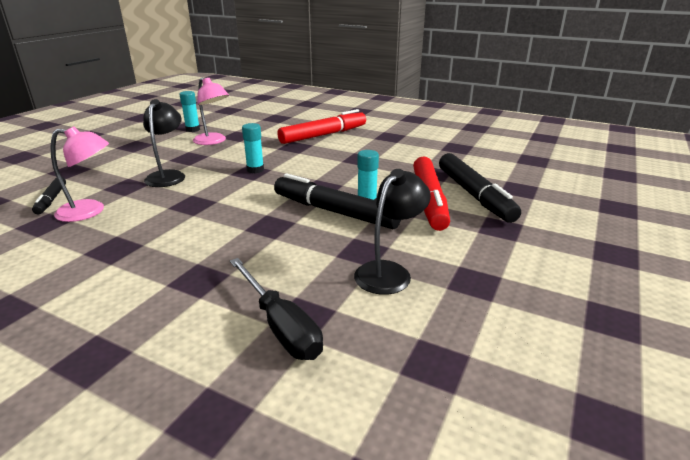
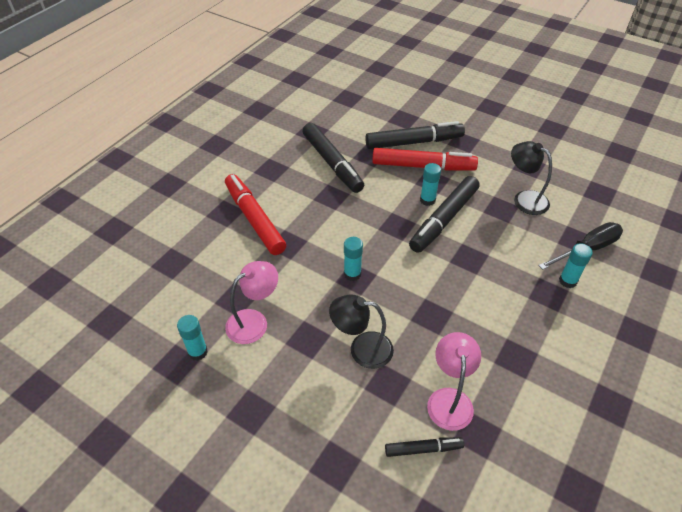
camera: 85 degrees left, 20 degrees up
none -> black marker [303,123,364,193]
none -> turquoise glue stick [559,243,593,288]

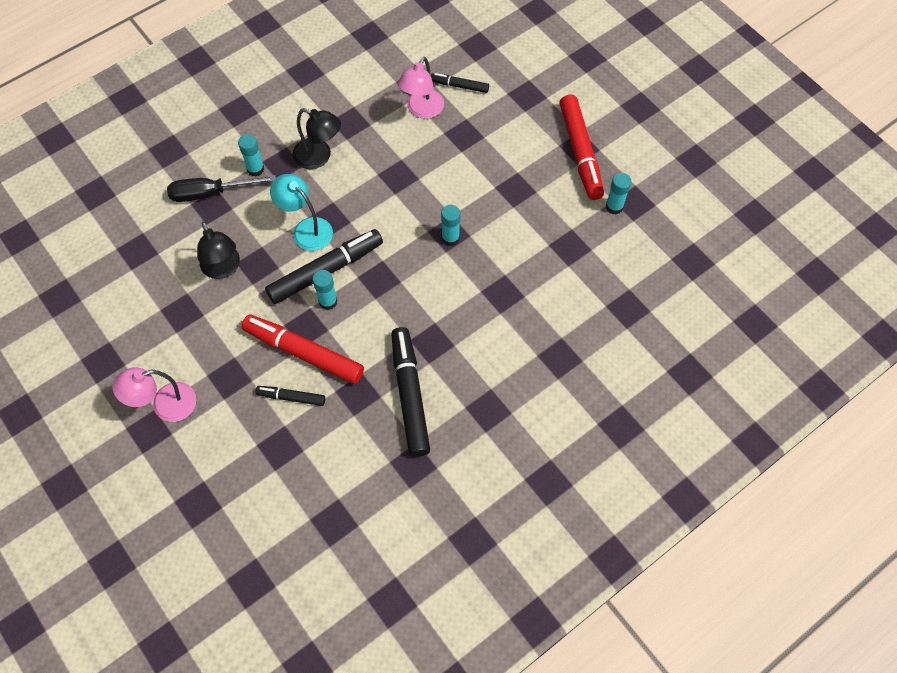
camera: 160 degrees left, 15 degrees up
red marker [225,174,286,255] -> red marker moved to [559,95,604,200]
pink lamp [225,261,278,344] -> pink lamp moved to [112,368,196,422]
black lamp [329,295,394,369] -> black lamp moved to [293,108,341,169]
black marker [365,121,465,149] -> black marker [256,386,325,406], size x0.52
none -> turquoise lamp [270,174,333,251]

